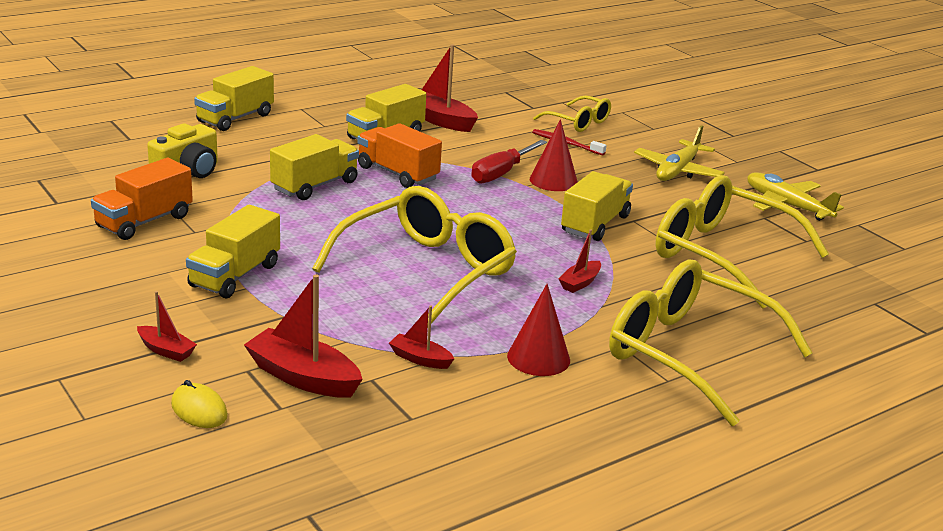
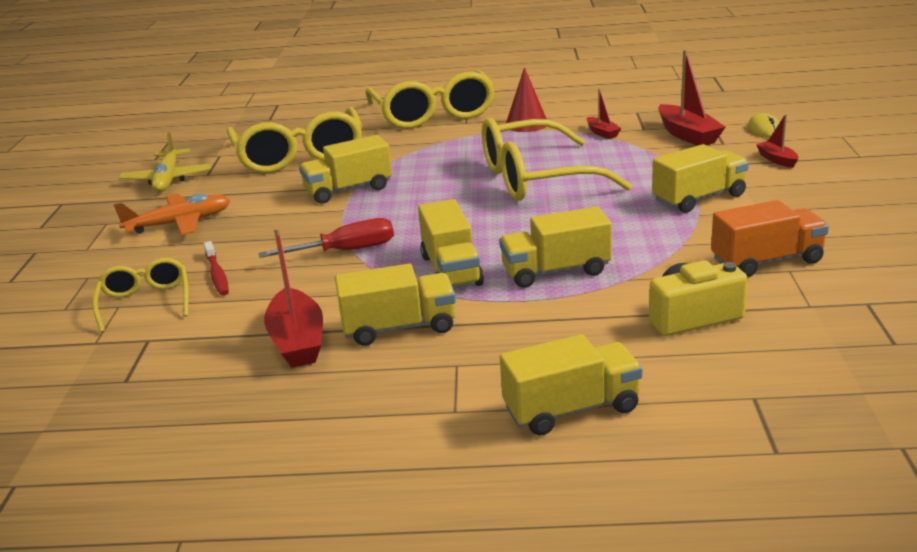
camera: 140 degrees left, 0 degrees up
orange truck [358,123,442,188] -> yellow truck [418,199,484,288]
red cone [530,119,578,191] -> none
red boat [559,229,601,293] -> none
yellow plane [634,125,725,181] -> orange plane [114,193,230,235]

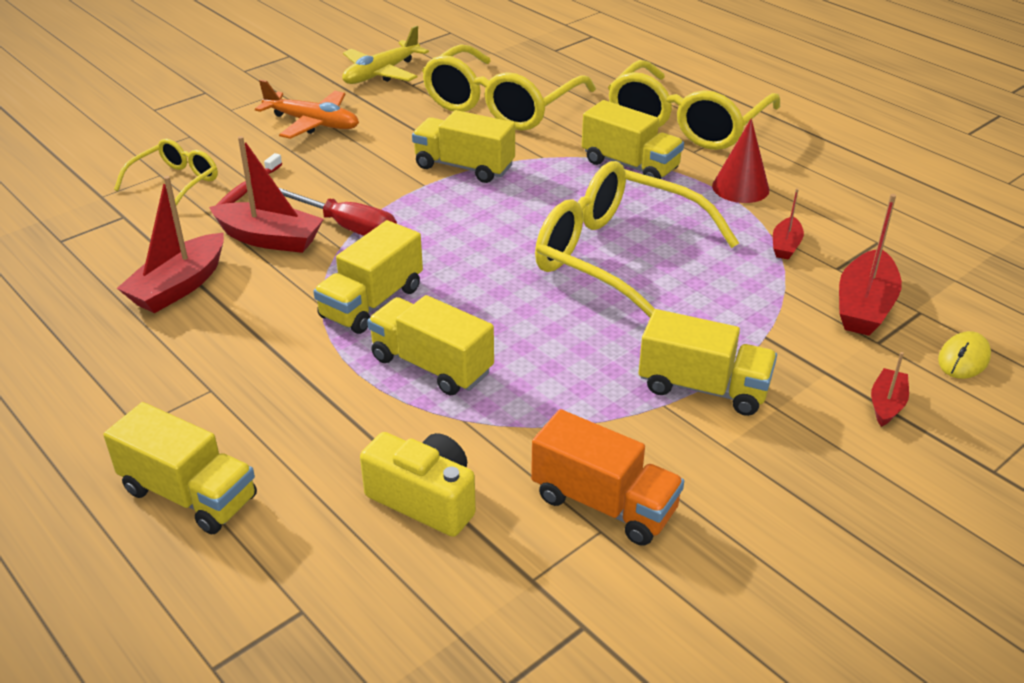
camera: 45 degrees right, 10 degrees up
yellow truck [335,264,456,346] -> yellow truck moved to [582,100,684,179]
none -> red boat [209,136,324,253]

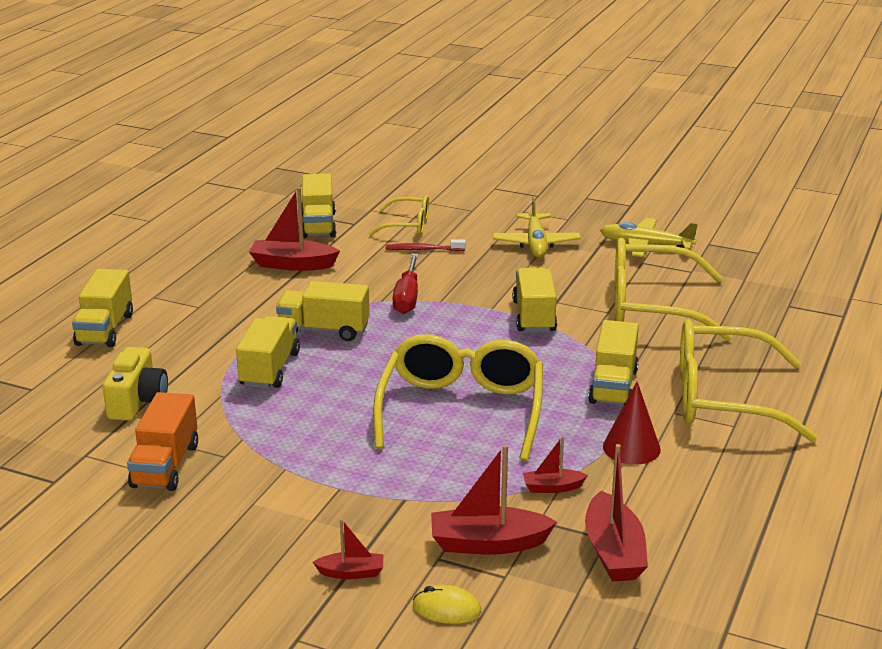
camera: 65 degrees right, 10 degrees down
red boat [209,136,324,253] -> red boat moved to [585,444,648,582]
orange plane [255,80,359,139] -> yellow plane [492,196,581,258]
yellow truck [639,309,777,416] -> yellow truck moved to [302,174,336,238]

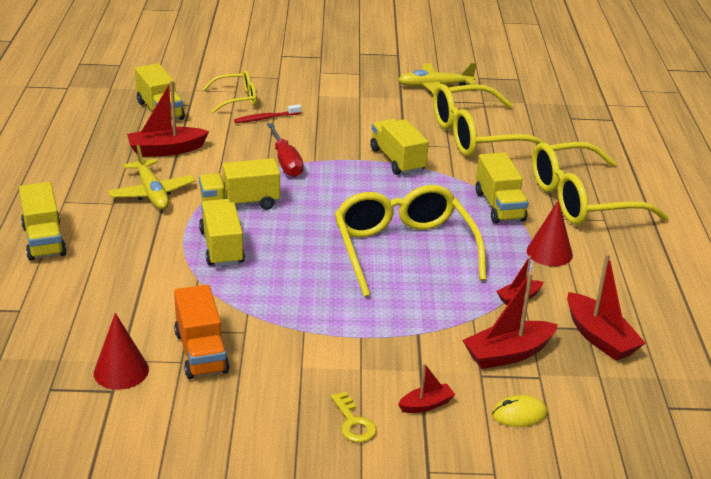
camera: 25 degrees left, 5 degrees up
yellow camera [103,347,168,421] -> none
yellow plane [492,196,581,258] -> yellow plane moved to [108,145,195,210]
none -> red cone [94,313,149,390]
none -> yellow key [331,392,377,443]

